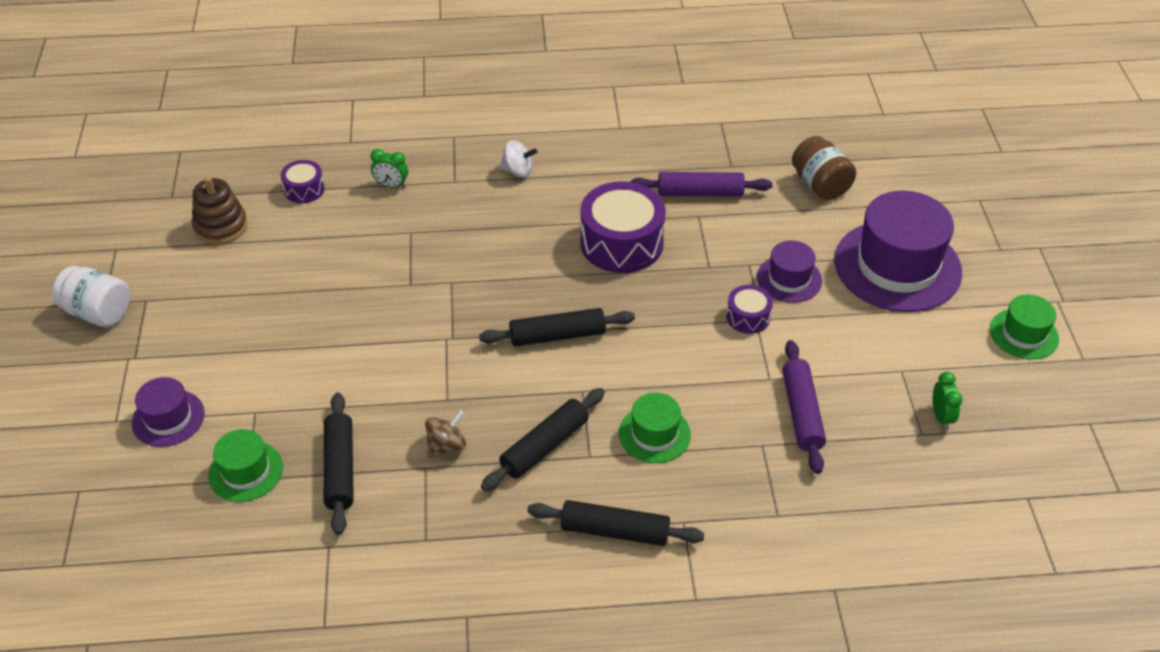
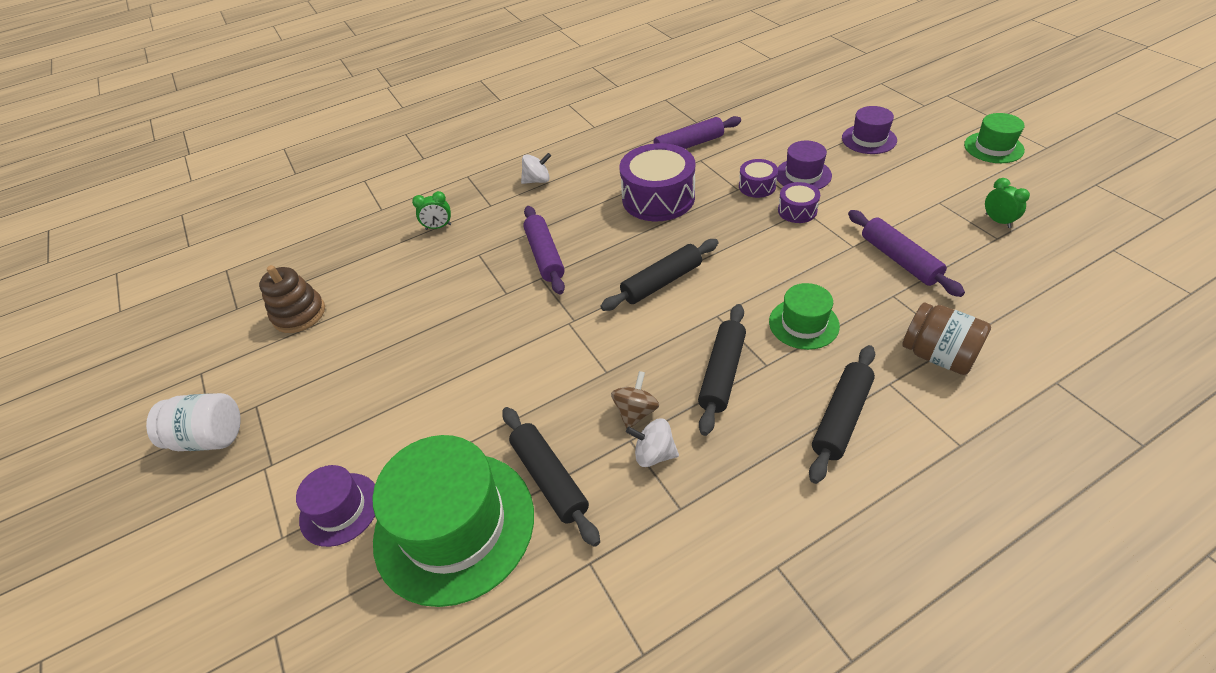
camera: 20 degrees left, 0 degrees up
green hat [208,429,283,502] -> green hat [373,435,534,607], size x1.96
purple drum [281,160,325,203] -> purple drum moved to [739,159,778,198]
black rolling pin [527,500,704,546] -> black rolling pin turned 45 degrees counterclockwise [809,345,875,484]
brown jar [792,136,856,200] -> brown jar moved to [902,302,991,375]
purple hat [835,191,962,312] -> purple hat [842,106,897,154], size x0.51
none -> purple rolling pin [523,206,565,295]
none -> white spinning top [626,418,679,467]

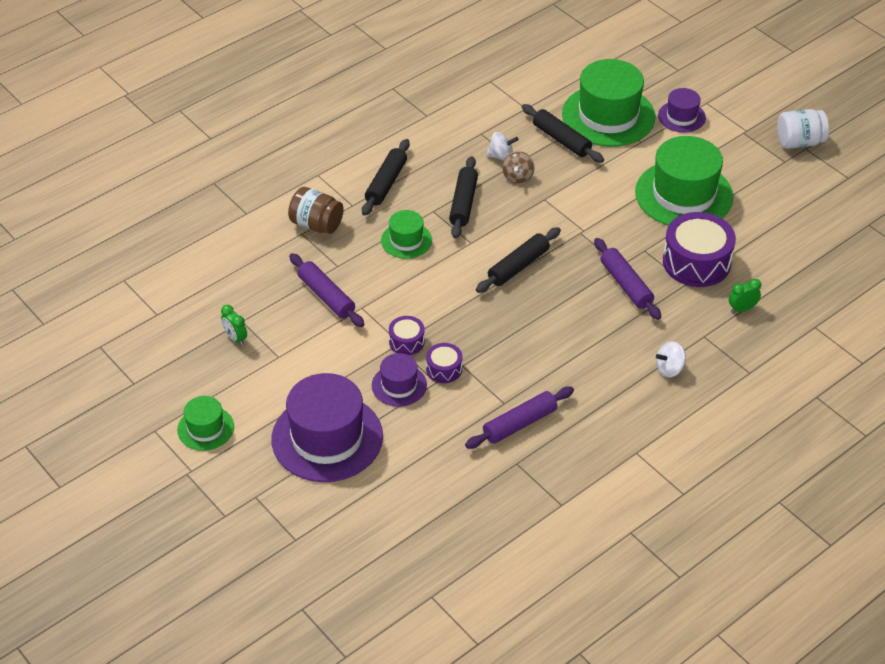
camera: 165 degrees right, 0 degrees up
brown stacking toy [259,265,325,333] -> none
purple drum [619,143,695,221] -> purple drum moved to [663,212,736,287]
purple hat [842,106,897,154] -> purple hat [271,373,383,482], size x1.96
none -> green hat [635,136,733,226]

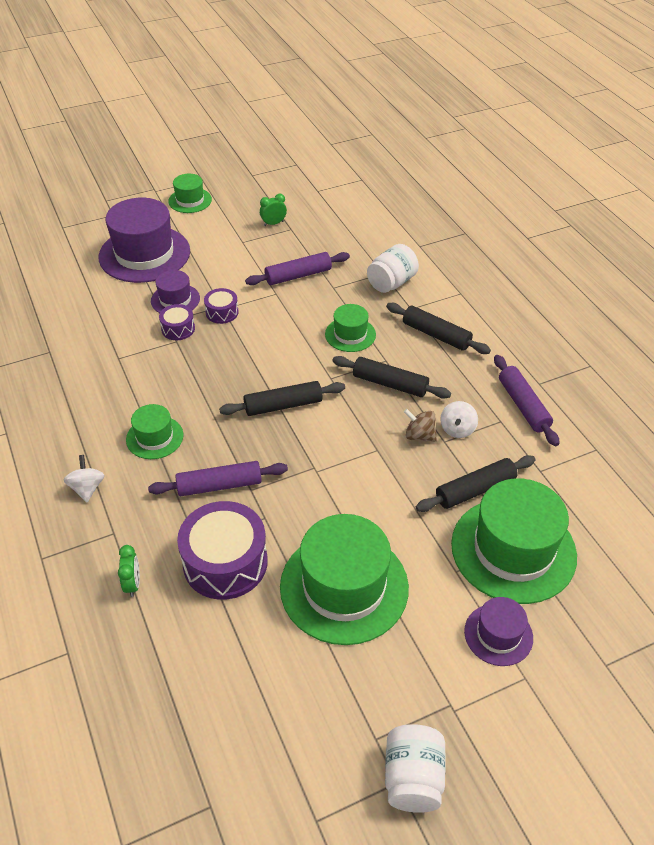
camera: 105 degrees right, 0 degrees up
brown jar [288,187,344,234] -> white jar [367,244,419,293]
purple rolling pin [465,386,574,449] -> purple rolling pin moved to [494,355,560,446]
black rolling pin [476,227,561,293] -> black rolling pin turned 75 degrees counterclockwise [219,381,345,416]
none -> green hat [126,404,183,459]

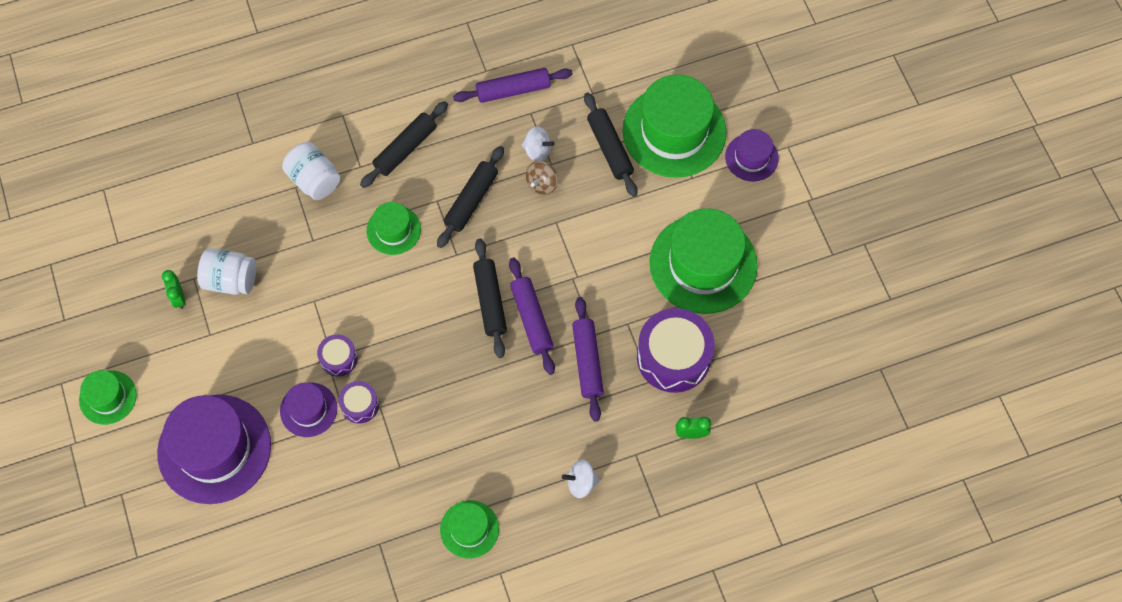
camera: 85 degrees left, 20 degrees up
green hat [126,404,183,459] -> green hat moved to [440,500,499,558]
purple rolling pin [245,252,350,285] -> purple rolling pin moved to [509,258,555,375]
white jar [385,724,446,813] -> white jar moved to [197,248,256,295]

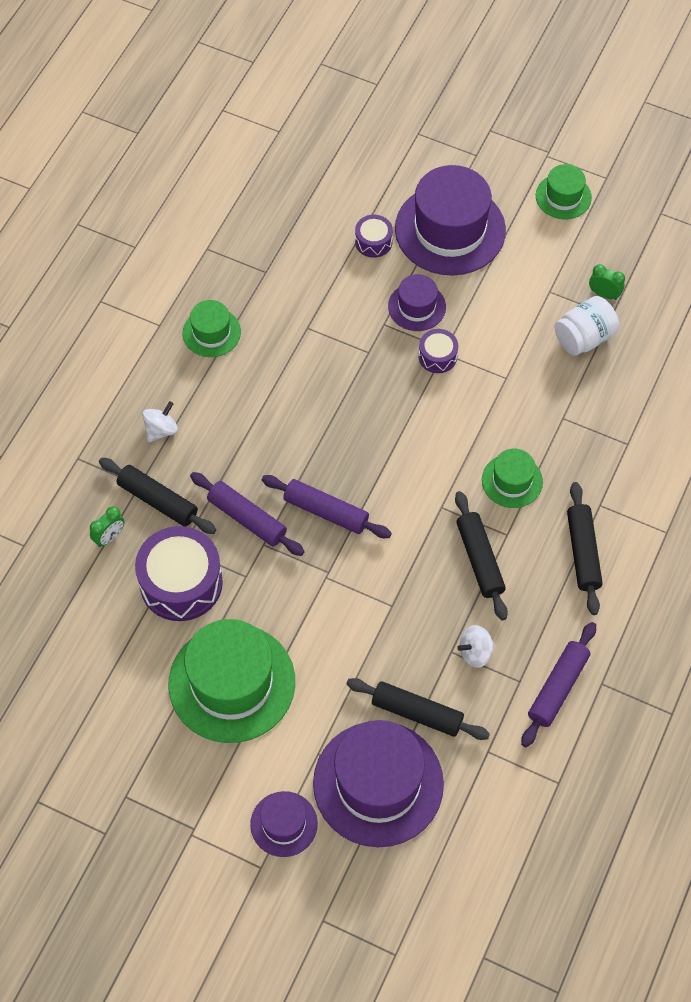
camera: 135 degrees right, 5 degrees down
white jar [282,142,340,200] -> none
purple drum [339,381,379,424] -> purple drum moved to [355,215,393,258]
black rolling pin [473,238,507,358] -> black rolling pin moved to [99,458,216,534]
brown spinning top [526,161,558,195] -> none
green hat [622,74,727,178] -> purple hat [313,720,444,847]

